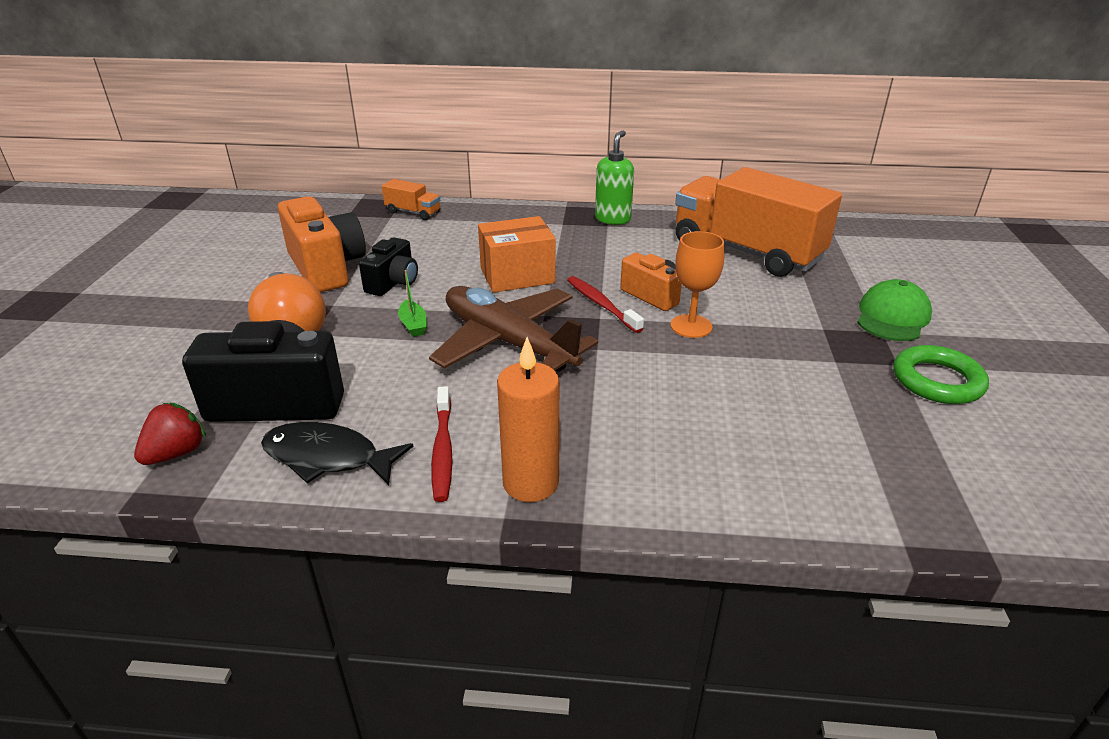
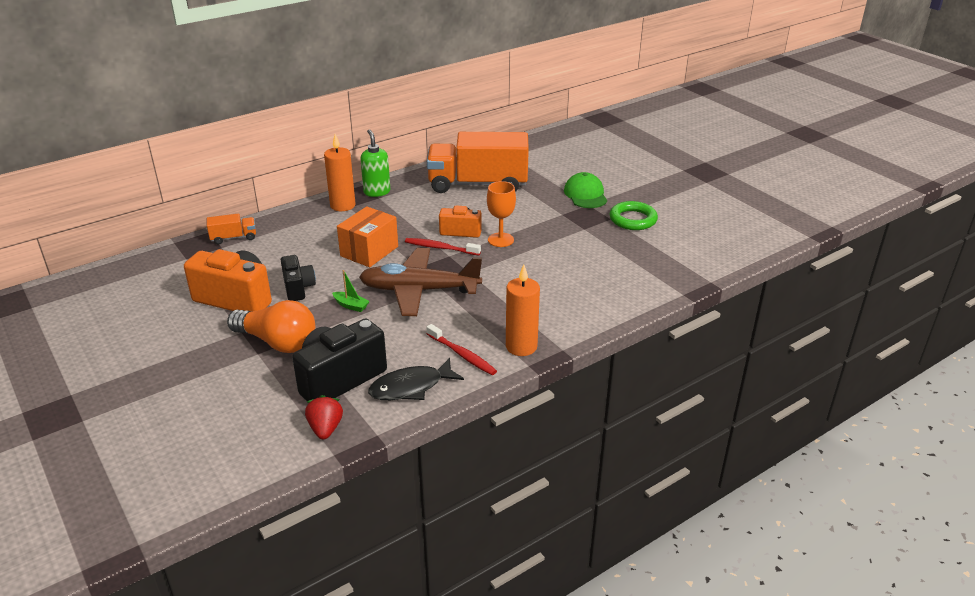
camera: 40 degrees left, 0 degrees up
none -> orange candle [324,134,356,211]

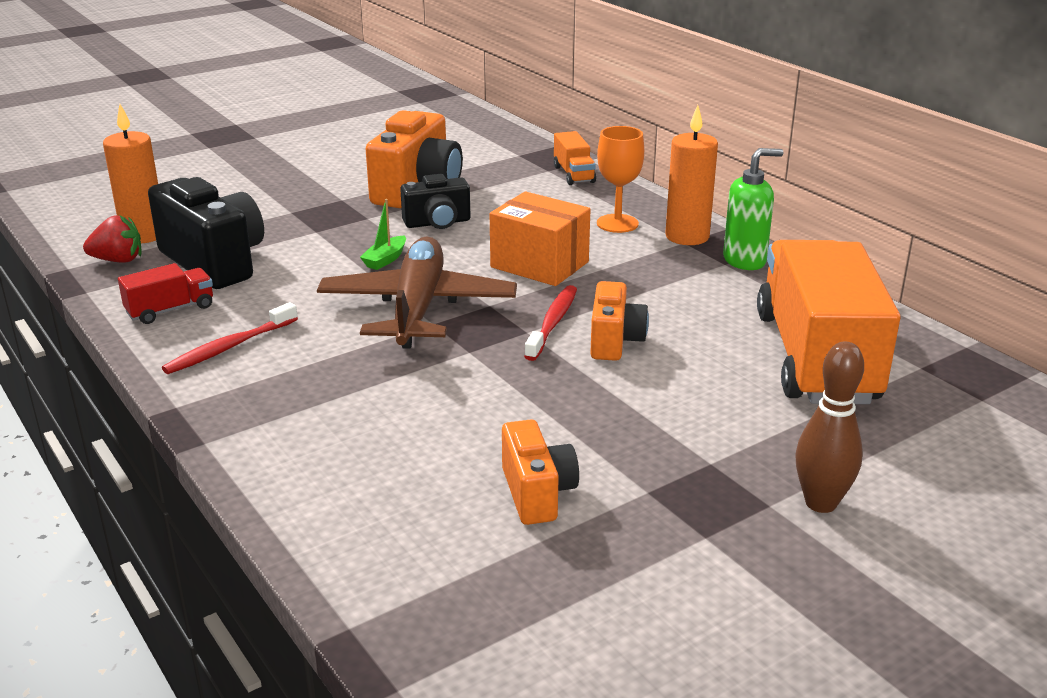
camera: 90 degrees right, 5 degrees down
orange light bulb [227,300,315,353] -> none
black fish [368,358,464,400] -> red truck [118,263,213,324]
orange goblet [487,181,516,247] -> orange goblet moved to [597,126,644,233]
orange candle [506,265,540,356] -> orange candle moved to [103,104,158,244]
green cap [564,172,607,208] -> brown bowling pin [795,341,864,513]
green ring [610,201,658,230] -> none
none -> orange camera [502,419,579,525]

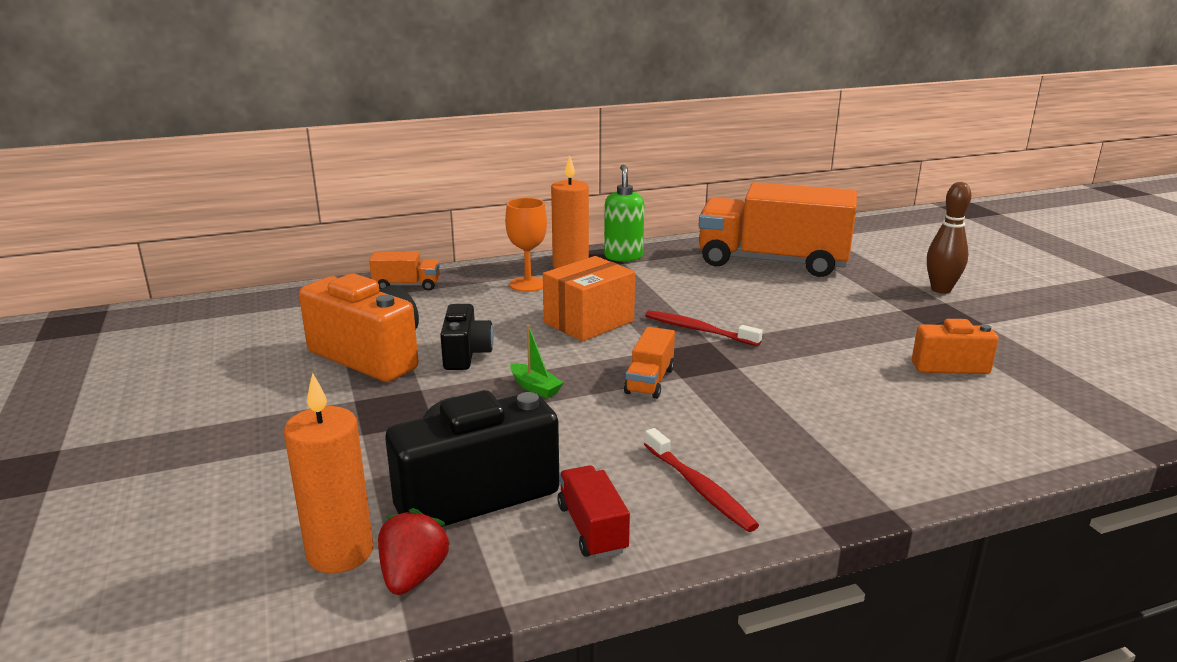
camera: 75 degrees left, 5 degrees down
brown plane [317,237,517,349] -> orange truck [624,327,675,399]
orange camera [590,281,649,361] -> none

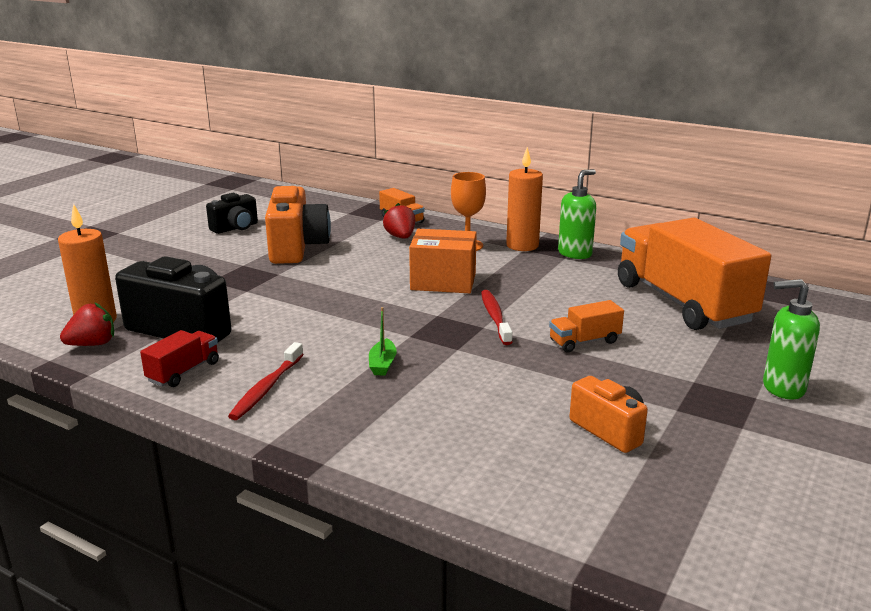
camera: 50 degrees right, 0 degrees up
black camera [440,304,494,370] -> black camera moved to [206,193,258,234]
green boat [510,325,563,398] -> green boat moved to [369,307,397,376]
orange truck [624,327,675,399] -> orange truck moved to [549,300,624,352]
brown bowling pin [927,182,971,294] -> green soap dispenser [763,279,820,399]
none -> red strawberry [383,203,415,239]

